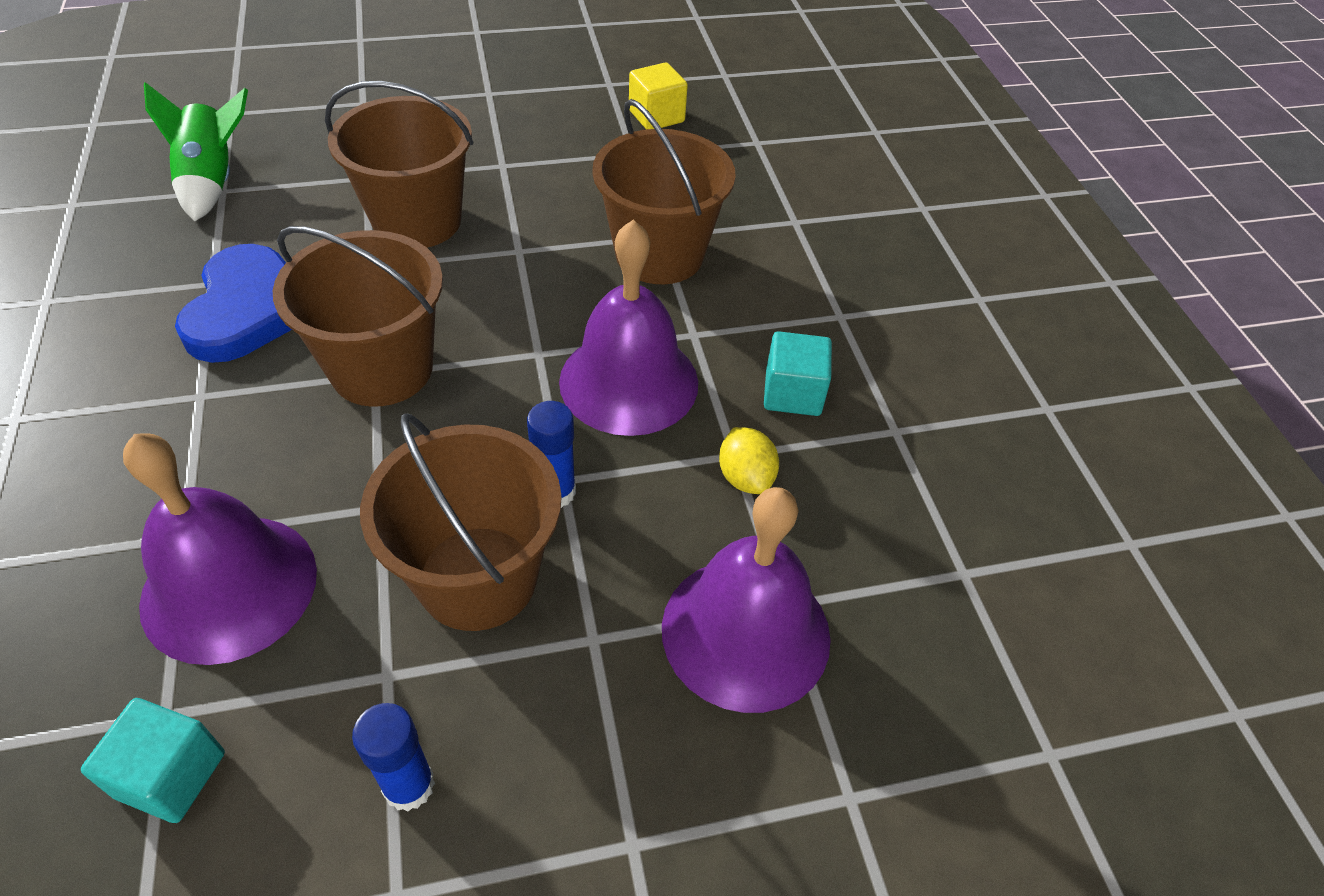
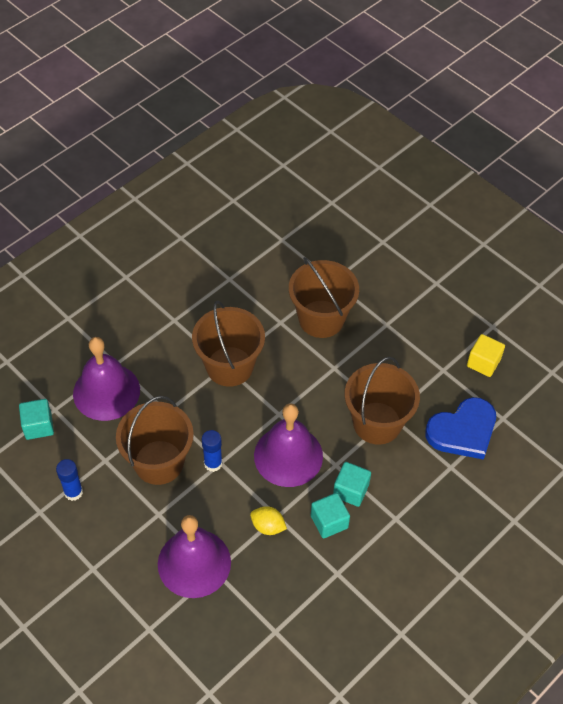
camera: 60 degrees right, 5 degrees up
green rocket [144,82,248,221] -> none
blue heart [175,244,292,363] -> blue heart moved to [425,397,496,460]
yellow lemon [719,427,779,494] -> yellow lemon turned 75 degrees clockwise [250,506,287,535]
none -> turquoise cube [333,462,371,507]

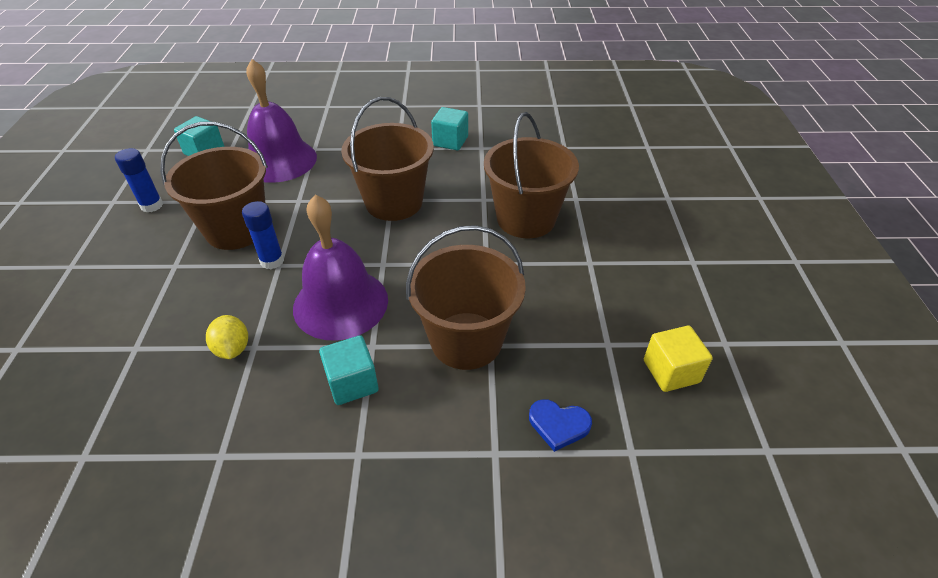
camera: 45 degrees right, 10 degrees down
purple bell [158,515,231,598] -> none
turquoise cube [311,493,350,539] -> turquoise cube moved to [431,107,468,150]
blue heart [425,397,496,460] -> blue heart [529,399,592,452], size x0.50

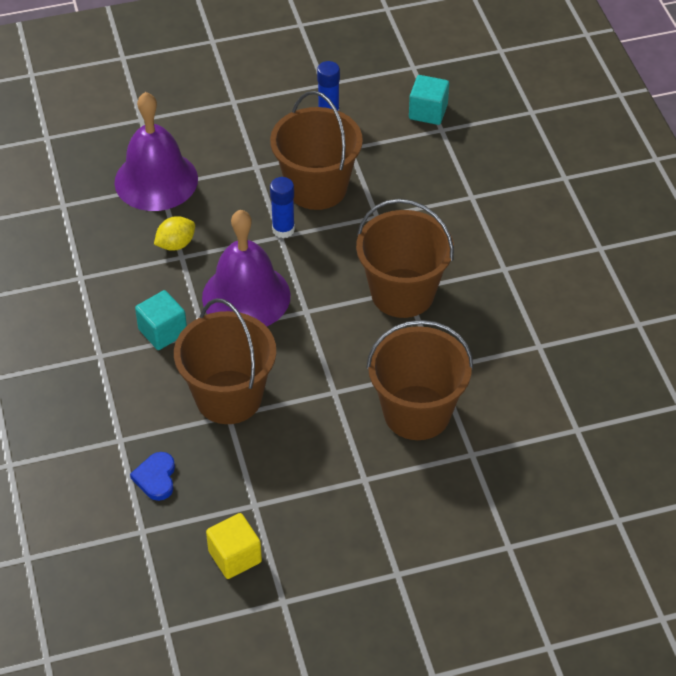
camera: 75 degrees right, 5 degrees up
purple bell [246,59,317,183] -> purple bell moved to [114,92,198,211]
turquoise cube [431,107,468,150] -> none

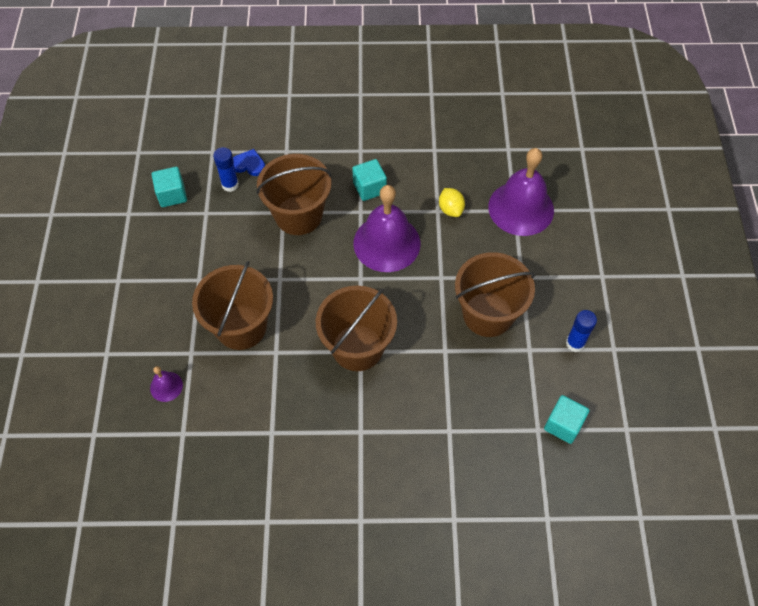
camera: 105 degrees right, 10 degrees up
yellow cube [206,513,262,579] -> turquoise cube [151,167,187,207]
blue glue stick [270,177,295,238] -> blue glue stick moved to [213,147,239,192]
none -> purple bell [150,366,183,402]

